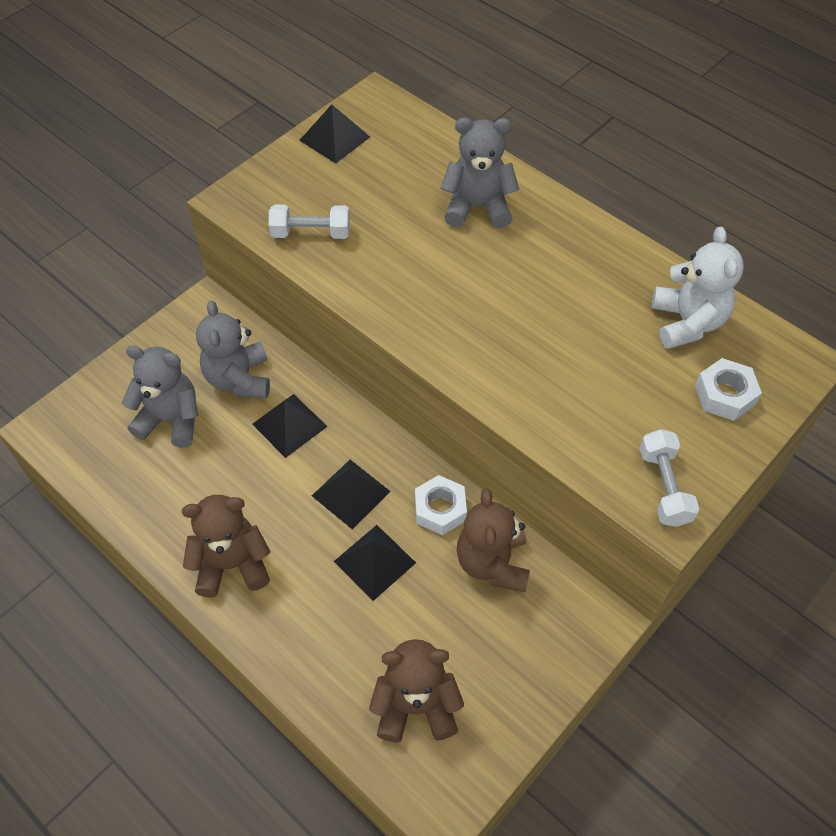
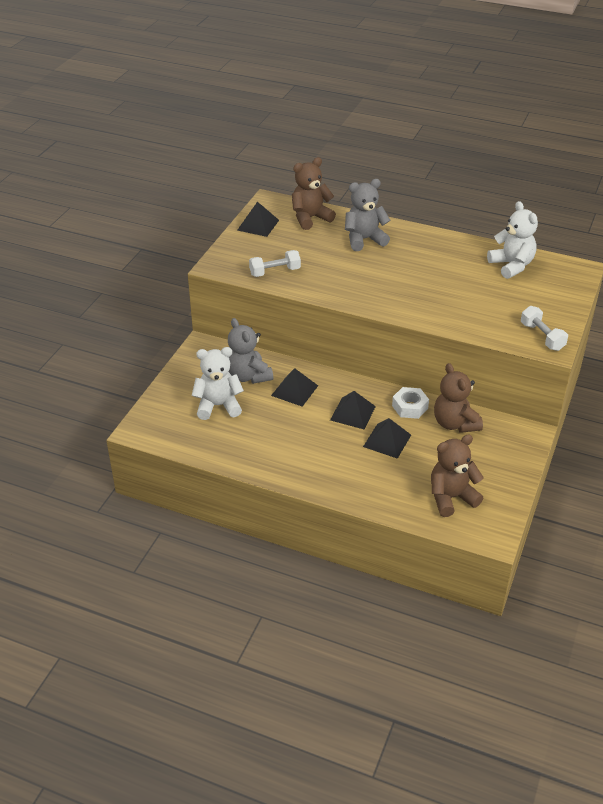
camera: 20 degrees left, 15 degrees down
grey teddy bear [122,346,199,448] -> white teddy bear [192,347,244,420]
brown teddy bear [182,495,270,598] -> brown teddy bear moved to [292,157,336,230]
white nut [695,358,762,421] -> none

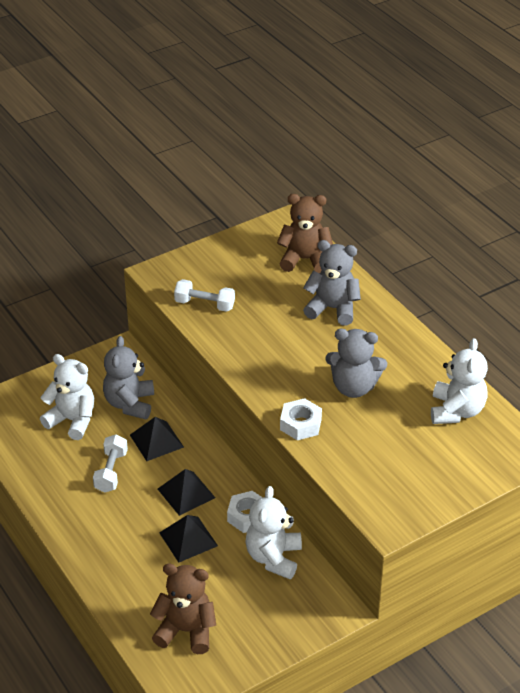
camera: 35 degrees right, 0 degrees up
black pyramid [237,202,279,237] -> none
brown teddy bear [434,363,483,433] -> white teddy bear [245,486,302,579]
white dumbbell [521,306,568,351] -> white dumbbell moved to [93,434,128,493]
none -> white nut [280,398,322,440]
none -> grey teddy bear [325,329,387,398]

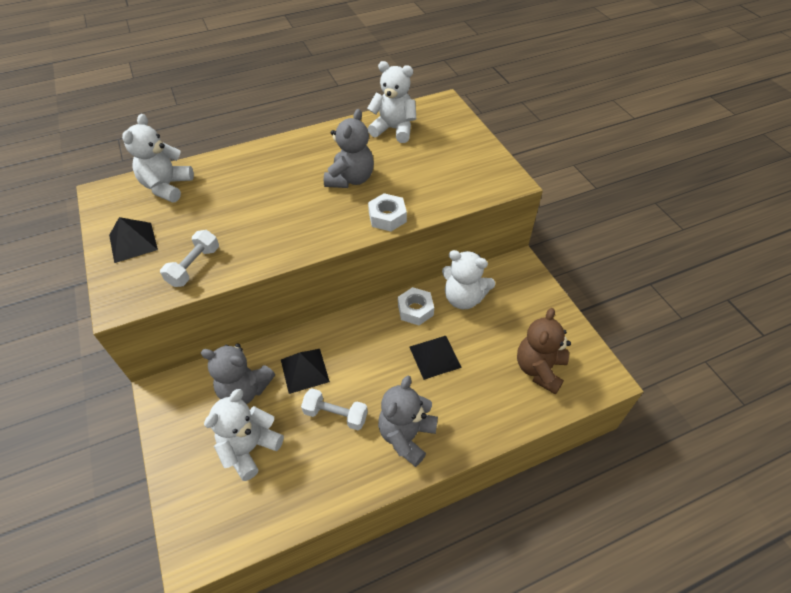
camera: 80 degrees left, 10 degrees up
black pyramid [158,469,216,516] -> black pyramid moved to [109,217,158,263]
brown teddy bear [277,194,333,274] -> white teddy bear [122,114,194,202]
grey teddy bear [303,240,361,325] -> grey teddy bear moved to [378,376,438,467]

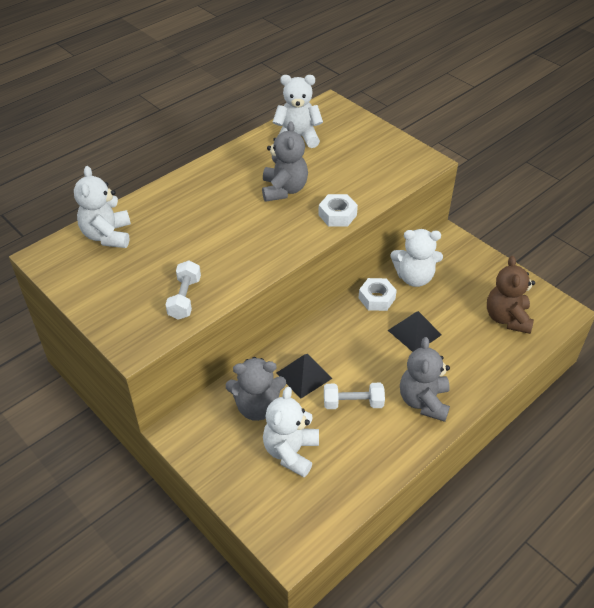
camera: 20 degrees left, 5 degrees down
black pyramid [109,217,158,263] -> none

